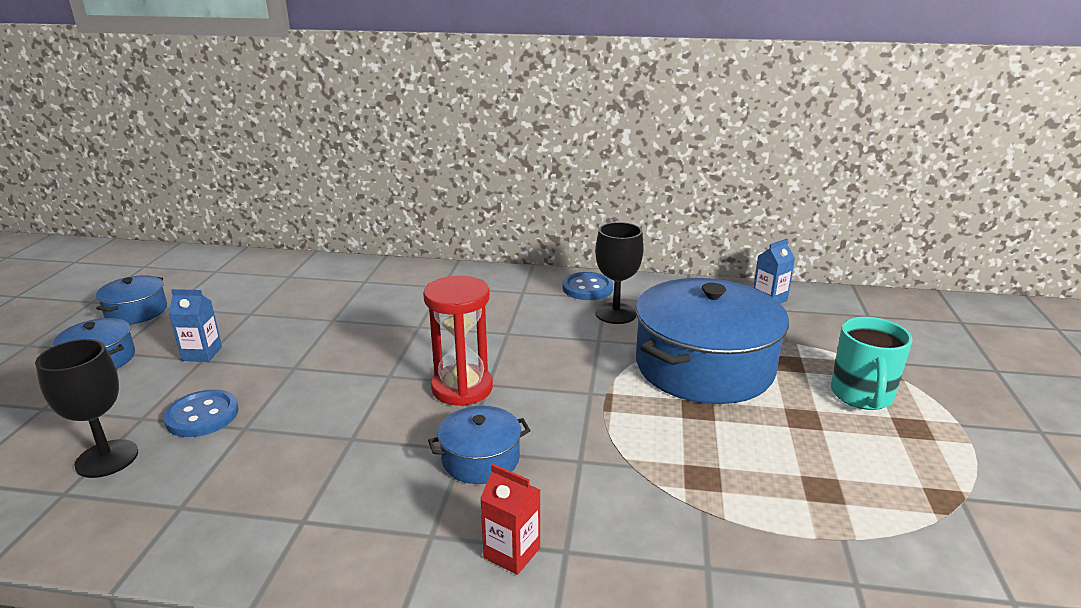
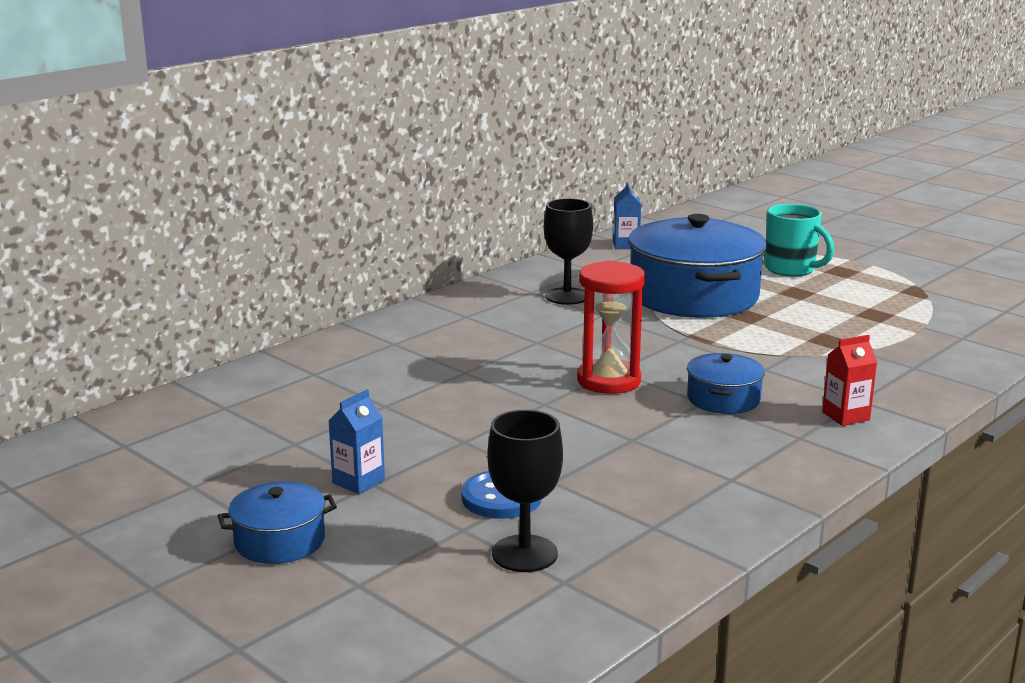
camera: 55 degrees left, 5 degrees down
blue pot [96,275,167,325] -> none
blue button [562,272,613,300] -> none

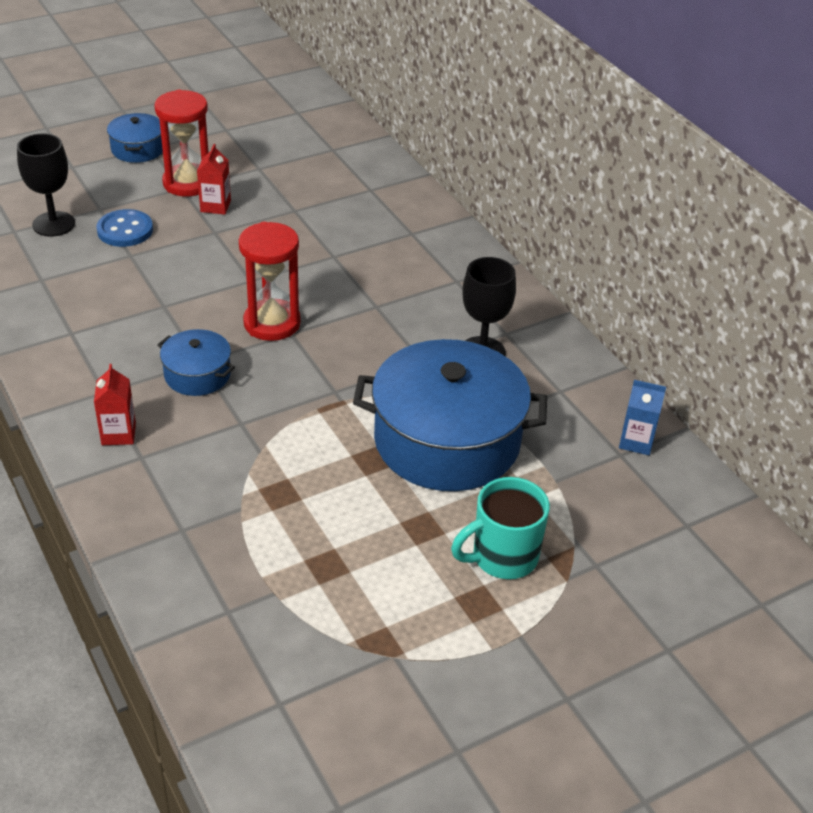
camera: 105 degrees right, 20 degrees up
blue carton [328,390,385,494] -> red hourglass [155,90,208,197]
none -> red carton [197,144,231,215]

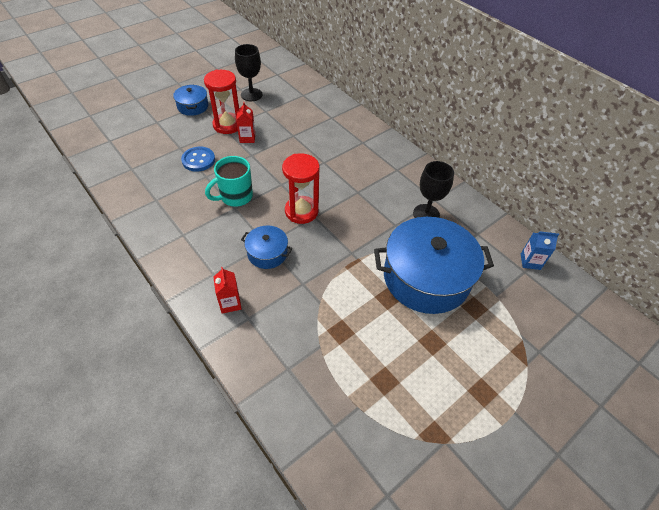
camera: 10 degrees left, 10 degrees up
black goblet [17,133,75,237] -> black goblet moved to [235,44,262,101]
turquoise mug [451,477,550,579] -> turquoise mug moved to [205,156,253,207]

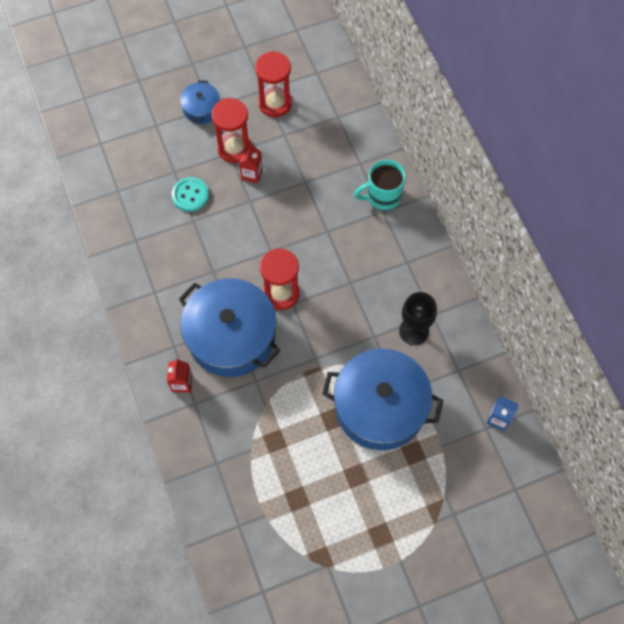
camera: 20 degrees right, 15 degrees up
blue button [181,147,215,172] -> turquoise button [172,177,209,212]
turquoise mug [205,156,253,207] -> turquoise mug moved to [354,160,406,210]
black goblet [235,44,262,101] -> red hourglass [255,51,292,117]
blue pot [241,226,292,269] -> blue pot [179,278,280,377], size x2.12

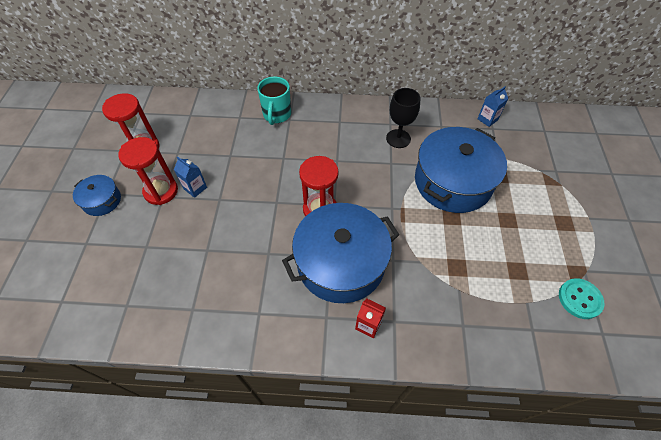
camera: 65 degrees left, 10 degrees down
turquoise button [172,177,209,212] -> turquoise button moved to [559,278,605,319]
red carton [239,143,263,183] -> blue carton [174,156,207,198]

